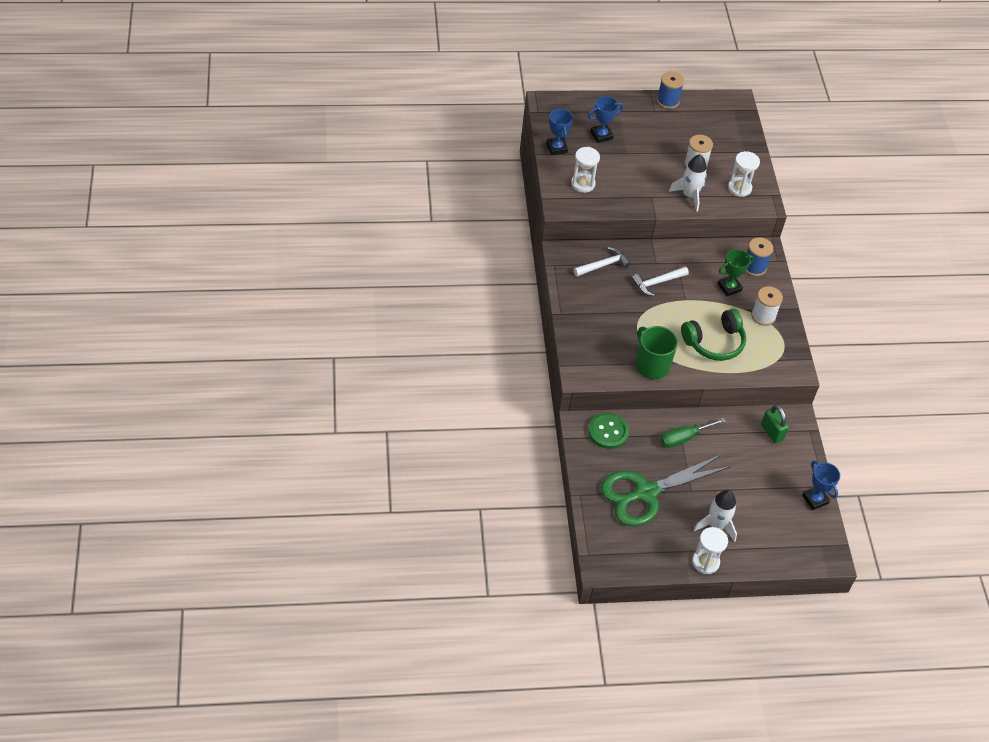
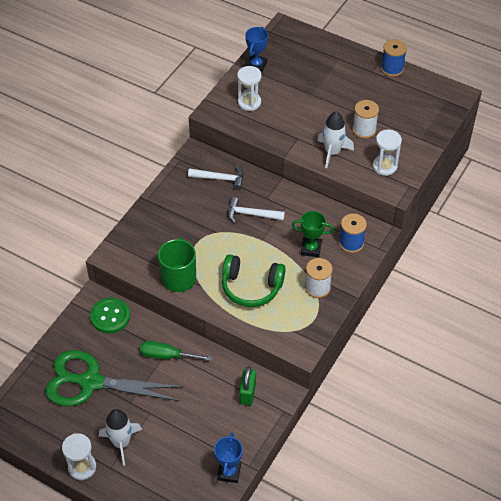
camera: 40 degrees right, 0 degrees up
blue trophy [588,96,623,143] -> none

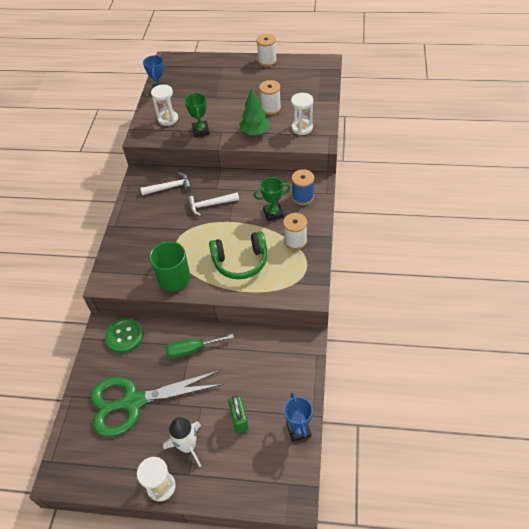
camera: 20 degrees left, 0 degrees up
green padlock [239,366,256,406] -> green padlock moved to [228,395,249,433]
white rocket [317,111,354,168] -> green tree [239,88,270,135]
blue spool [381,39,407,77] -> white spool [256,34,277,66]
none -> green trophy [185,93,209,137]

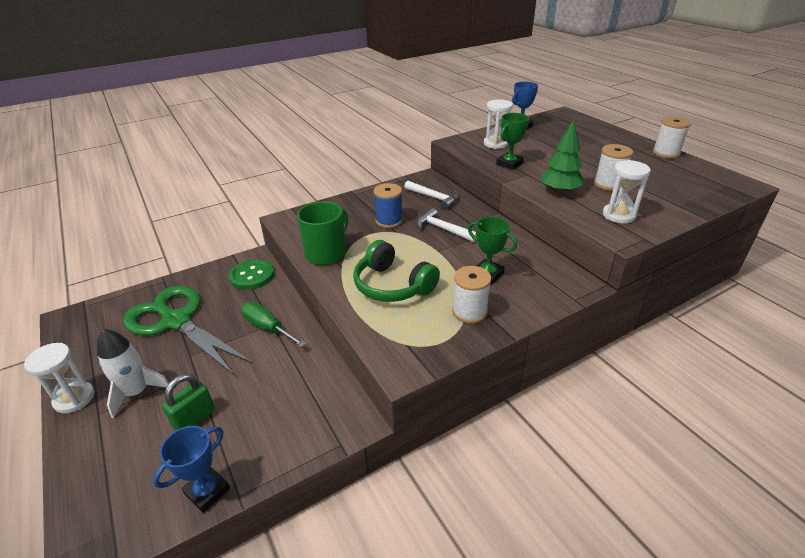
camera: 50 degrees right, 15 degrees down
blue spool [292,169,314,205] -> blue spool moved to [374,183,403,228]

